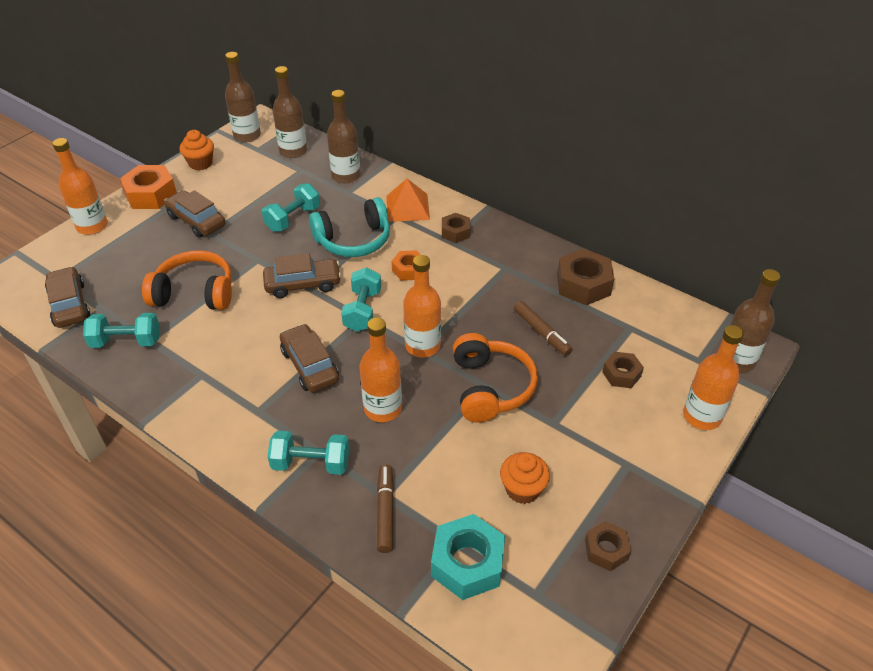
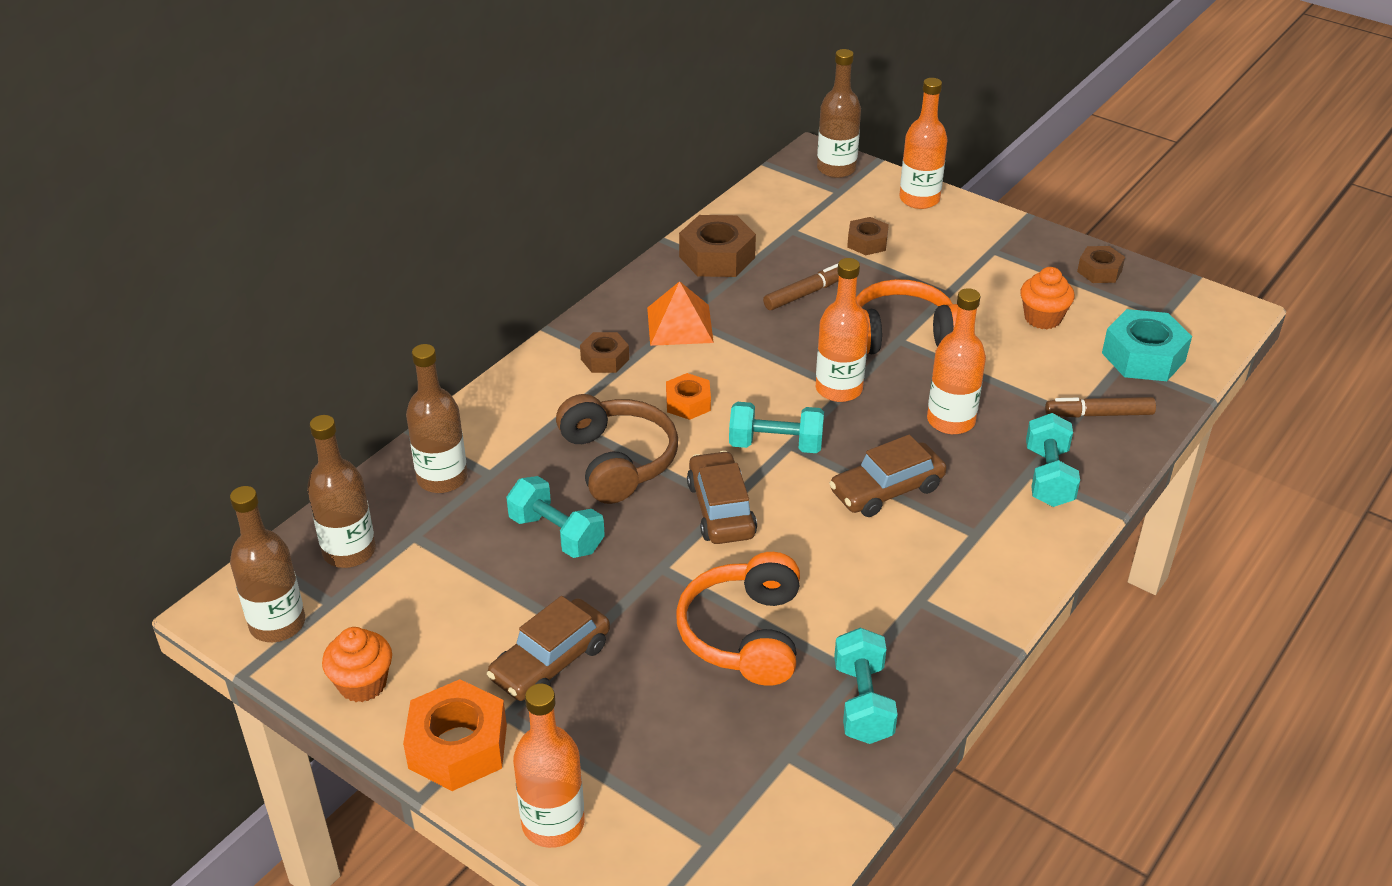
camera: 90 degrees left, 5 degrees down
brown car [45,266,90,328] -> none
turquoise headphones [309,197,390,257] -> brown headphones [556,394,678,504]
orange pyramid [386,179,430,222] -> orange pyramid moved to [647,281,714,346]

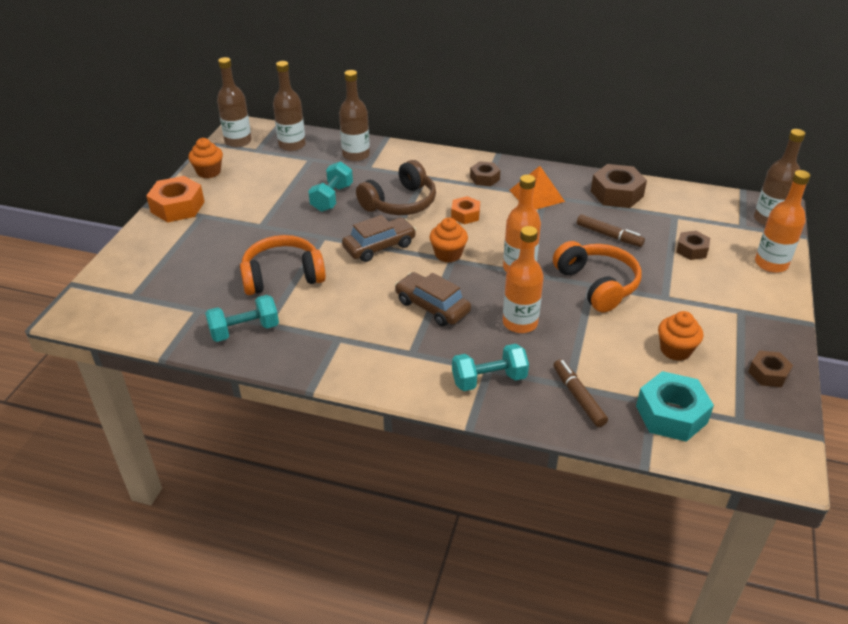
camera: 70 degrees right, 0 degrees up
brown car [487,596,610,701] -> none
orange bottle [513,684,585,848] -> none
turquoise dumbbell [729,402,824,453] -> orange cupcake [429,218,468,263]

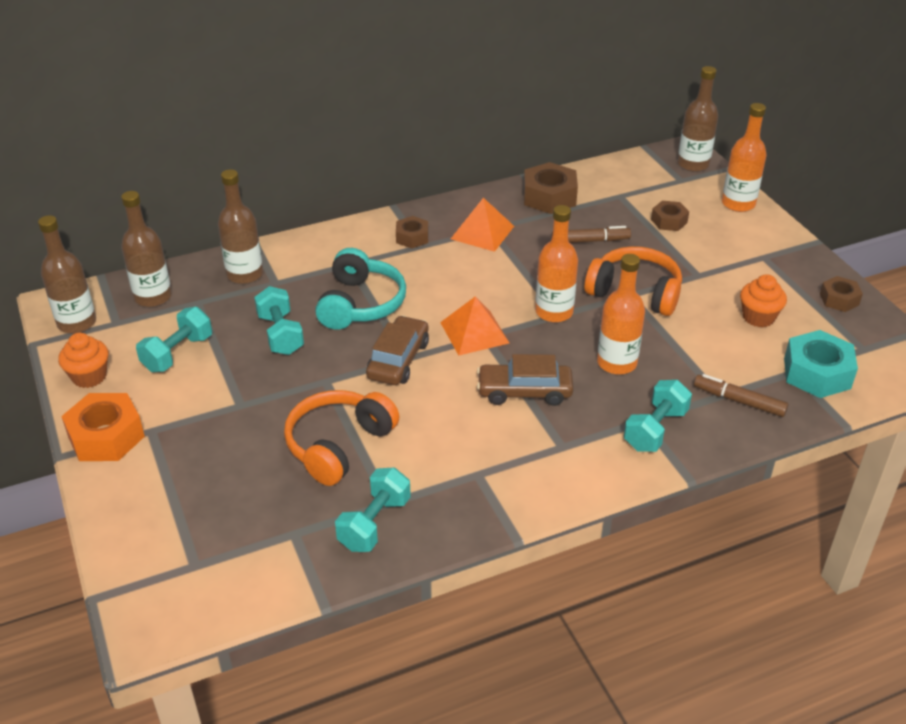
camera: 40 degrees left, 0 degrees up
brown headphones [356,160,436,215] -> turquoise headphones [315,248,406,330]
orange cupcake [429,218,468,263] -> orange pyramid [440,296,509,355]
orange nut [451,196,480,224] -> none
none -> turquoise dumbbell [136,307,212,372]

